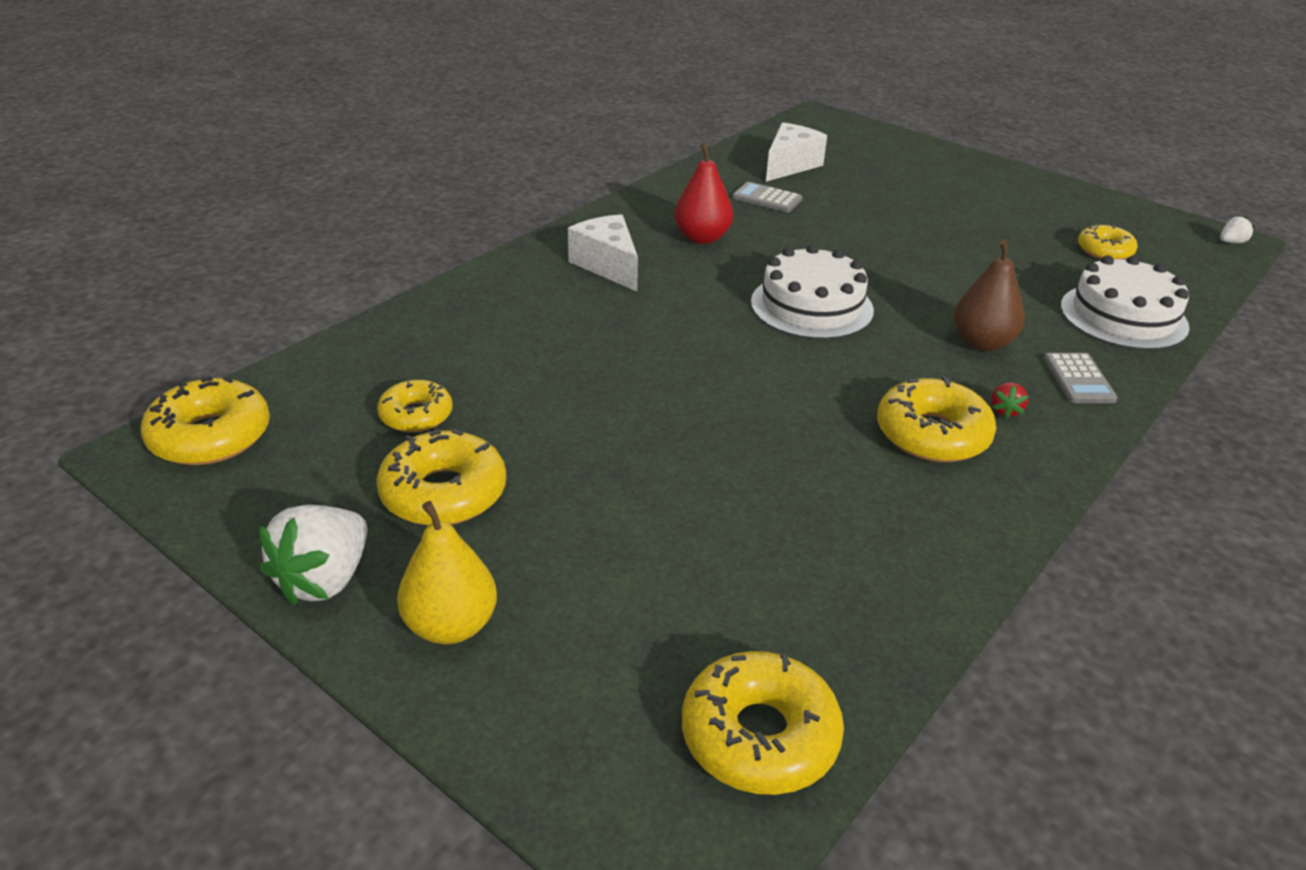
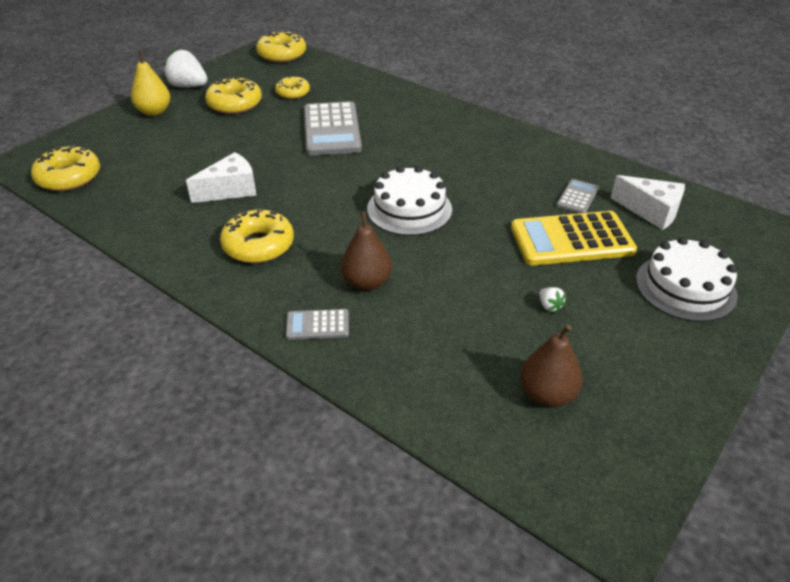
camera: 90 degrees right, 5 degrees up
white cheese [568,214,638,292] -> white cheese moved to [186,152,257,203]
red pear [674,143,733,244] -> none
red strawberry [991,382,1028,419] -> none
white cake [1061,255,1190,350] -> white cake moved to [636,237,738,322]
yellow donut [1078,224,1138,260] -> brown pear [520,325,583,407]
white strawberry [1220,216,1255,243] -> white strawberry moved to [539,287,566,312]
none -> grey calculator [304,101,362,156]
none -> yellow calculator [511,211,637,266]

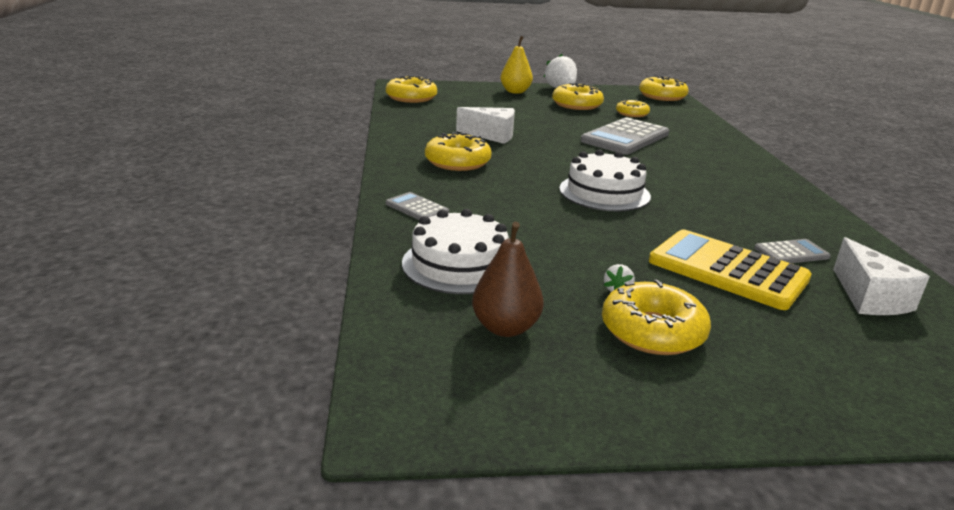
camera: 45 degrees right, 15 degrees down
brown pear [341,211,392,291] -> none
white cake [636,237,738,322] -> white cake moved to [402,209,509,294]
none -> yellow donut [602,279,711,355]

